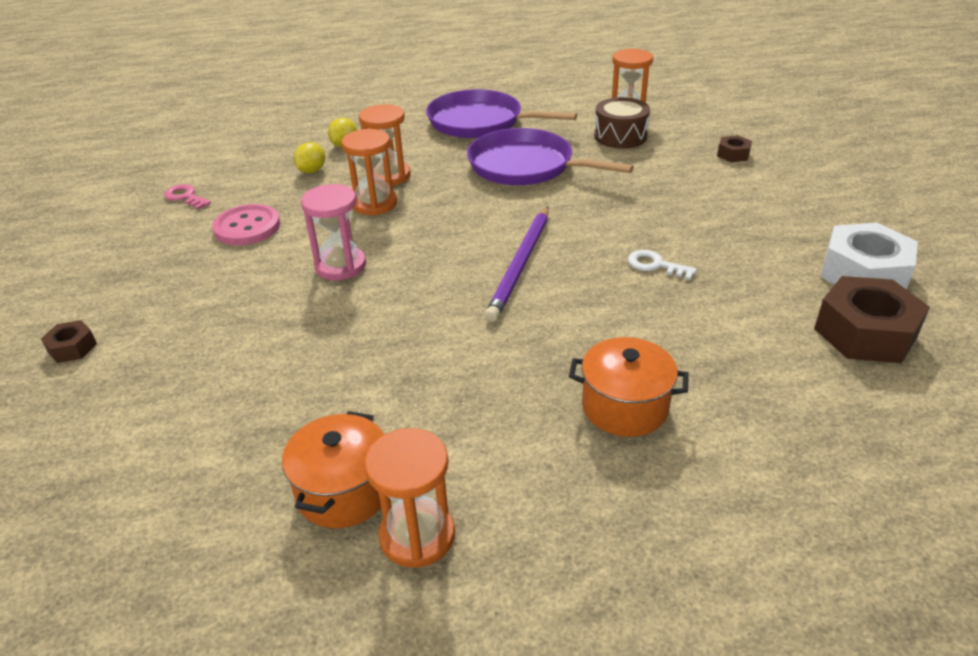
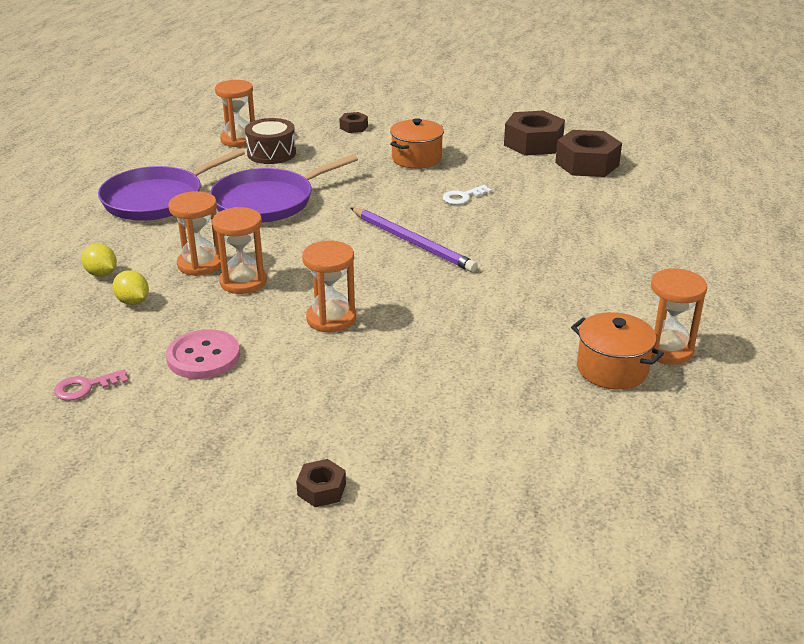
camera: 65 degrees left, 5 degrees down
pink hourglass [301,184,366,280] -> orange hourglass [302,241,356,332]
orange pot [569,337,689,437] -> orange pot moved to [390,118,444,169]
white nut [820,223,918,290] -> brown nut [504,111,565,156]

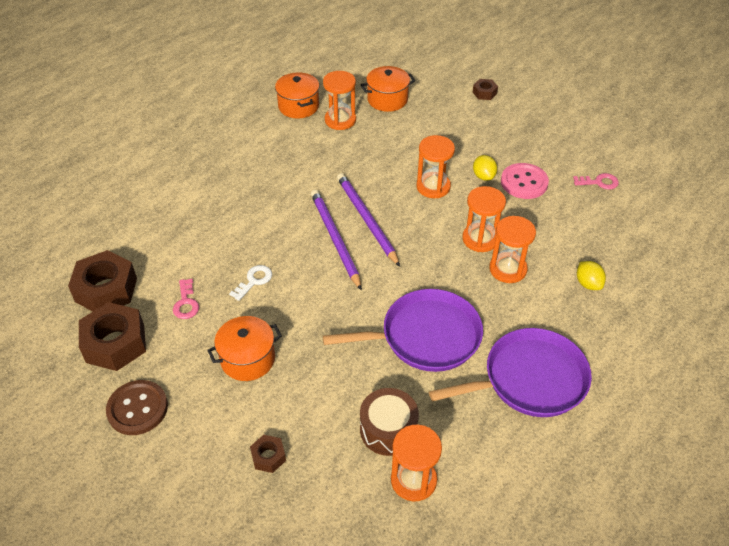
camera: 155 degrees left, 15 degrees up
yellow lemon [112,270,149,305] -> yellow lemon moved to [473,155,497,181]
white key [443,185,492,205] -> white key turned 45 degrees counterclockwise [229,265,272,301]
orange hourglass [651,268,707,364] -> orange hourglass moved to [323,71,356,130]
none -> brown button [106,380,168,435]
none -> pink key [173,279,199,319]
none -> purple pencil [337,173,400,267]
none -> orange pot [361,66,415,112]

